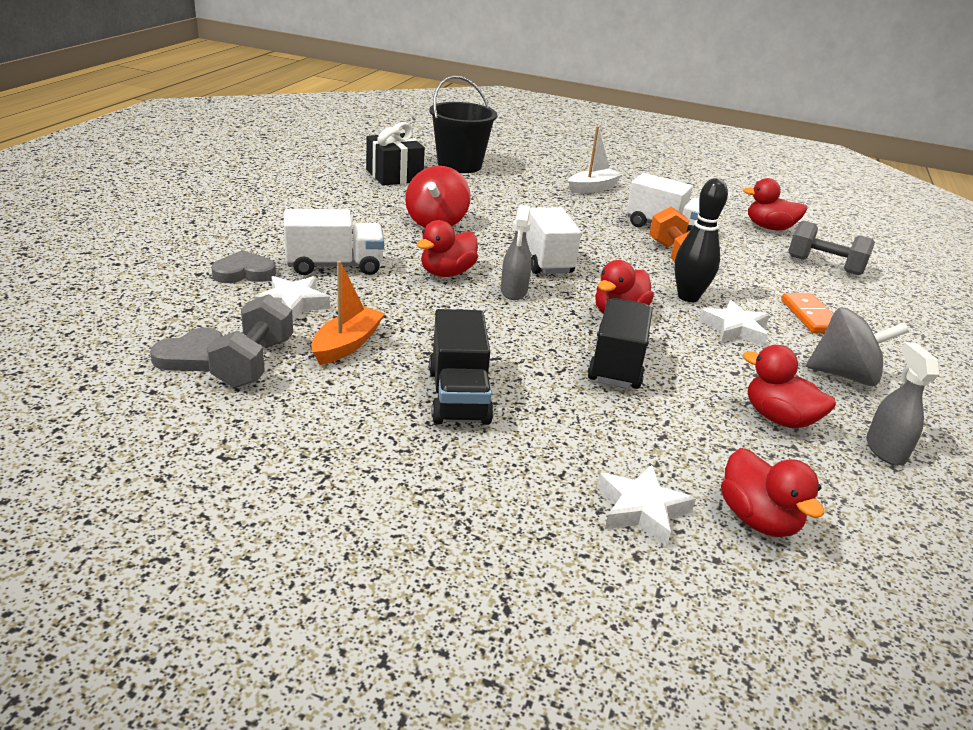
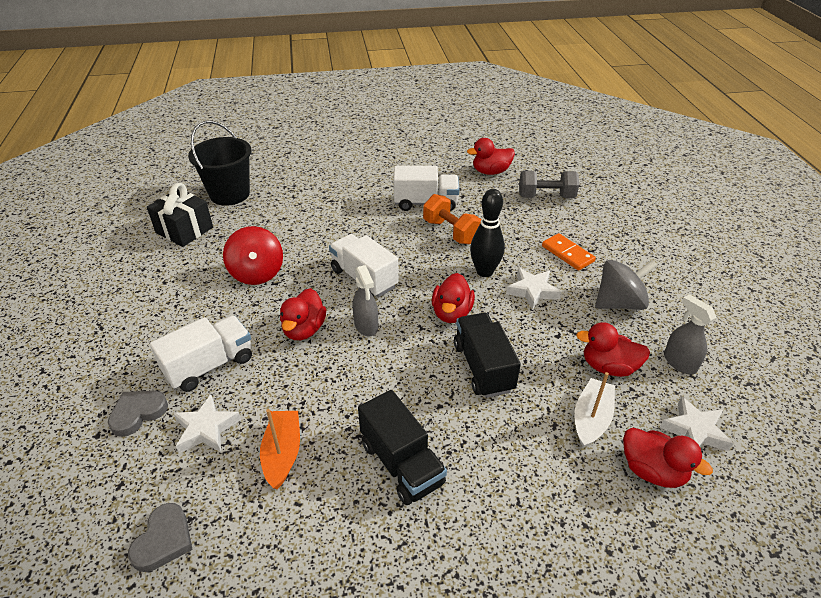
camera: 25 degrees left, 10 degrees up
grey dumbbell [207,294,293,388] -> none
white boat [568,126,623,193] -> white boat moved to [574,372,615,448]
white star [597,465,696,546] -> white star moved to [660,396,734,451]

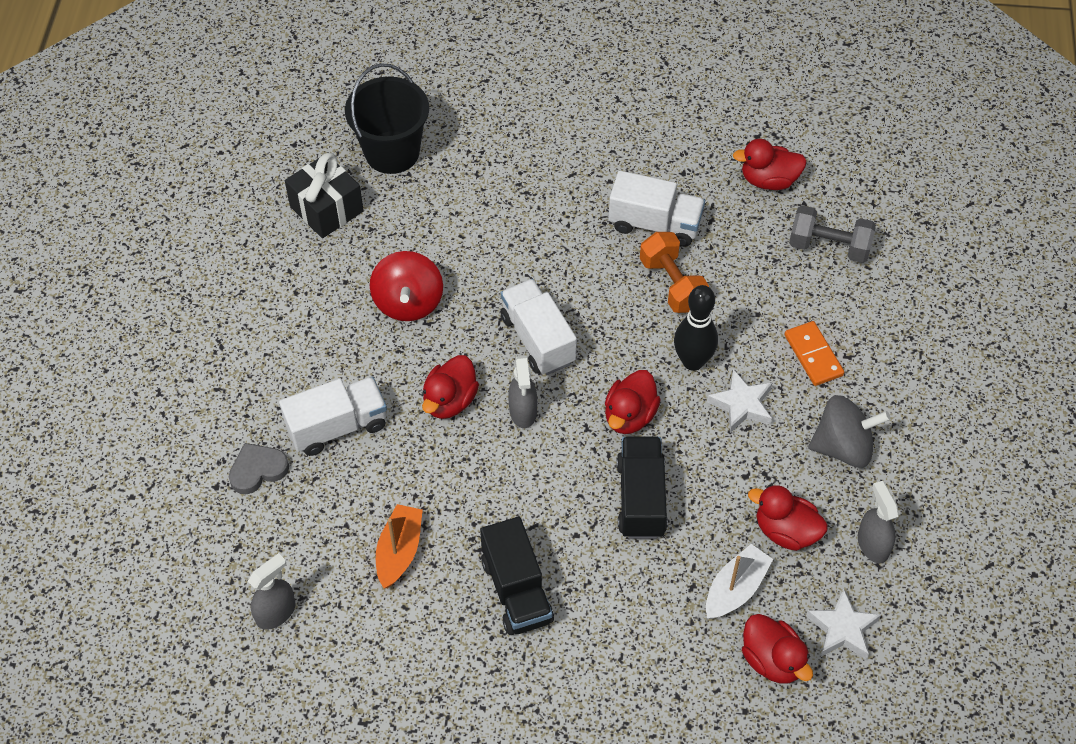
camera: 15 degrees right, 15 degrees up
grey heart [128,503,193,572] -> grey spray bottle [248,553,296,630]
white star [173,395,241,453] -> none

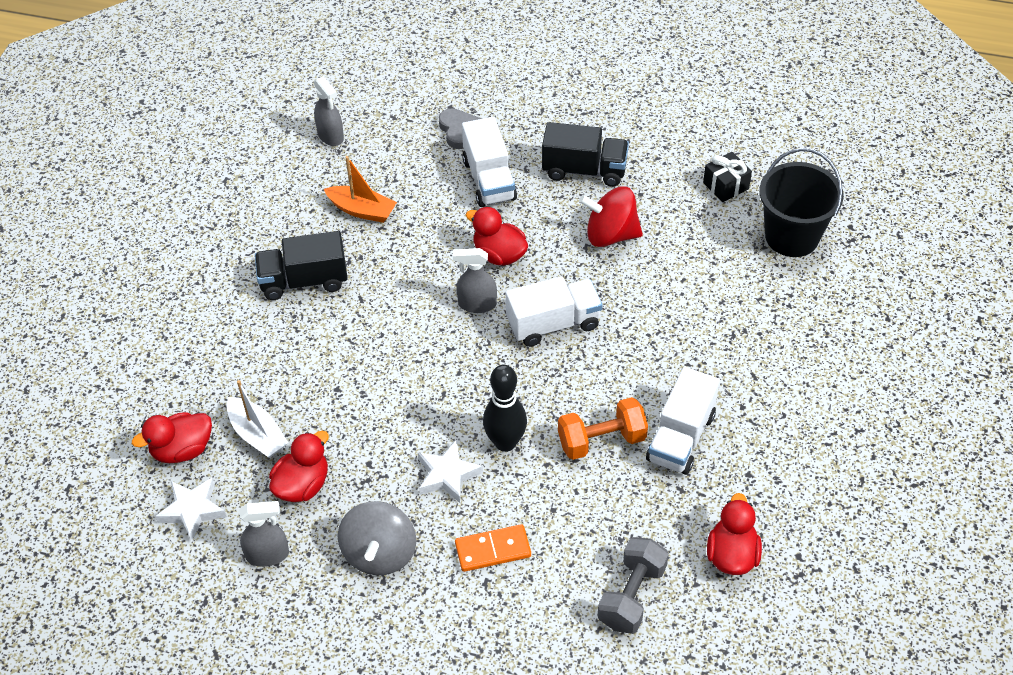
camera: 100 degrees right, 5 degrees down
black gift [285,153,364,238] -> black gift [703,152,752,202], size x0.66
red duck [605,370,661,434] -> none
black truck [616,437,667,539] -> black truck moved to [542,122,629,187]

